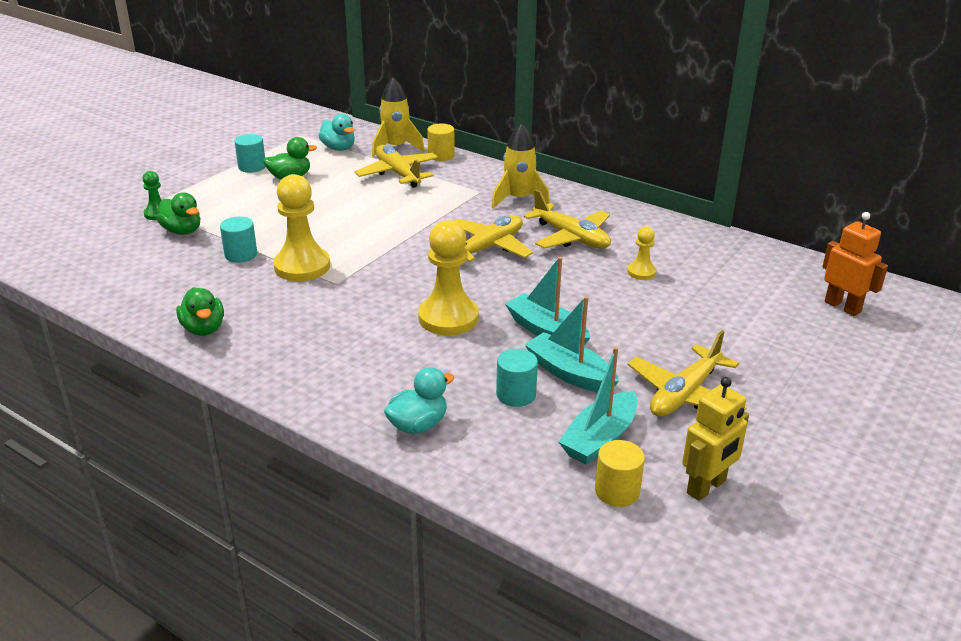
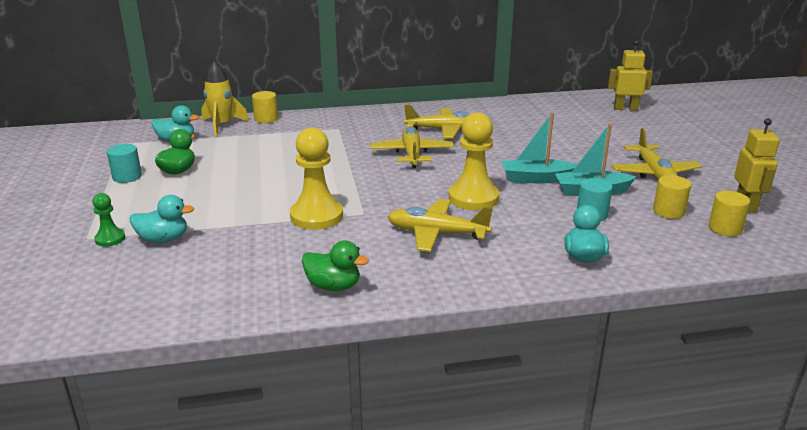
camera: 45 degrees left, 5 degrees down
green duck [157,192,201,235] -> turquoise duck [130,195,194,243]
turquoise cylinder [220,216,257,262] -> none
yellow plane [355,145,438,188] -> yellow plane moved to [387,199,493,252]
yellow rocket [491,123,550,208] -> none
turquoise boat [558,347,638,465] -> yellow cylinder [653,175,691,219]
yellow pawn [627,226,656,280] -> none
orange robot [822,212,888,316] -> yellow robot [608,40,653,111]

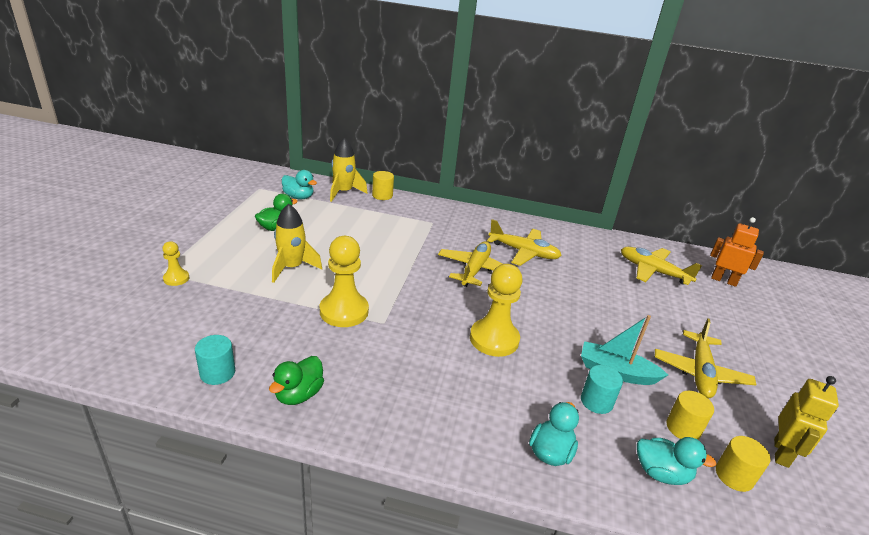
camera: 20 degrees right, 5 degrees up
green pawn [92,193,125,247] -> yellow pawn [163,241,189,286]
turquoise cylinder [107,144,142,183] -> turquoise cylinder moved to [195,335,235,385]
turquoise duck [130,195,194,243] -> turquoise duck moved to [637,437,717,485]
green duck [302,241,369,291] -> green duck turned 75 degrees clockwise [269,356,324,405]
yellow plane [387,199,493,252] -> yellow plane moved to [621,247,702,285]
turquoise boat [502,113,578,183] -> none
yellow robot [608,40,653,111] -> orange robot [710,217,764,287]
none -> yellow rocket [272,204,322,283]

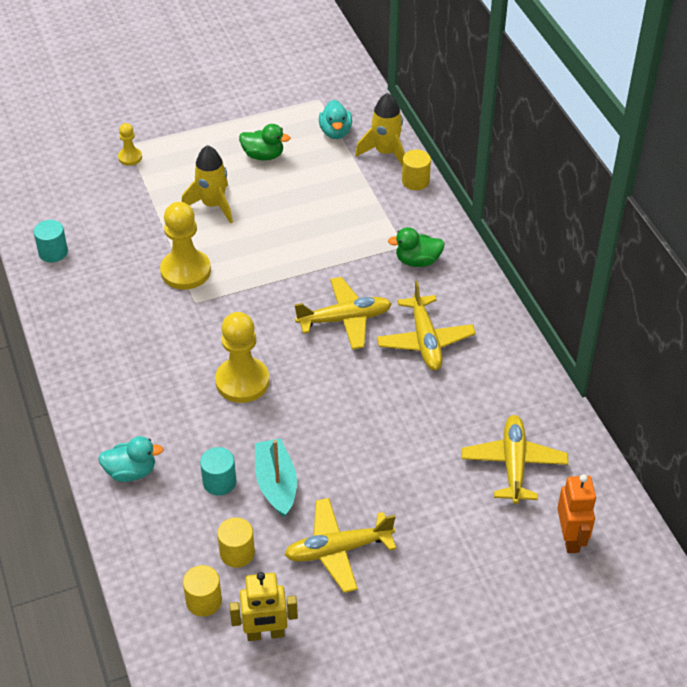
camera: 60 degrees right, 15 degrees up
green duck [269,356,324,405] -> green duck moved to [388,227,445,267]
turquoise duck [637,437,717,485] -> none

